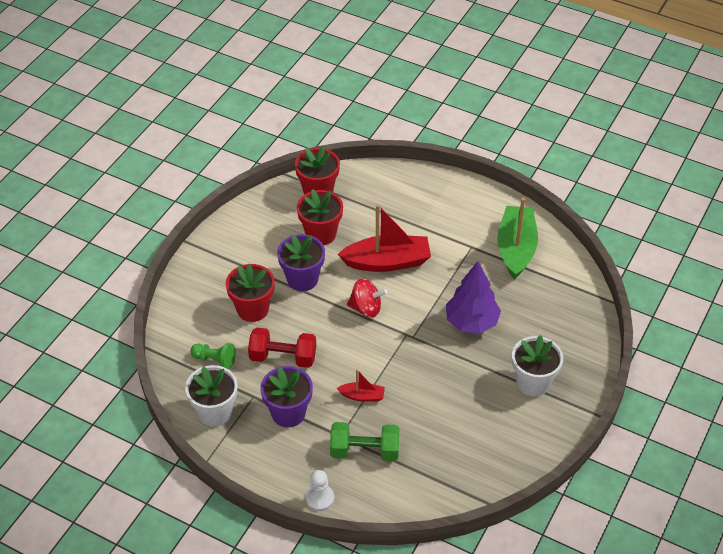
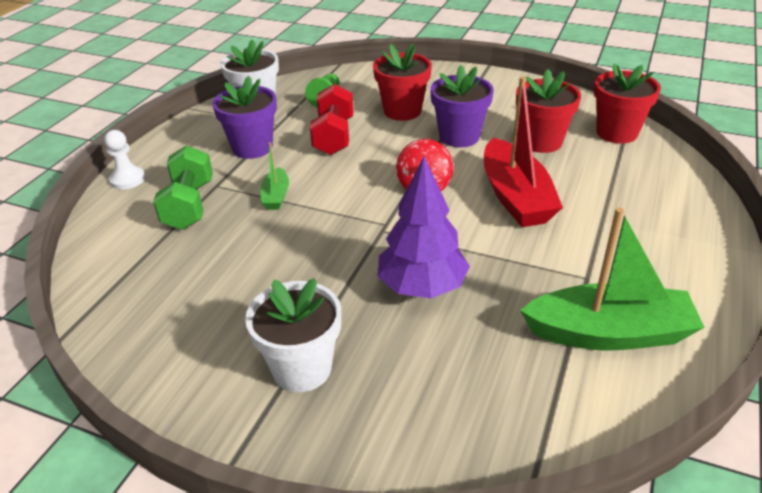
camera: 85 degrees right, 10 degrees down
red boat [337,369,385,402] -> green boat [260,142,289,210]

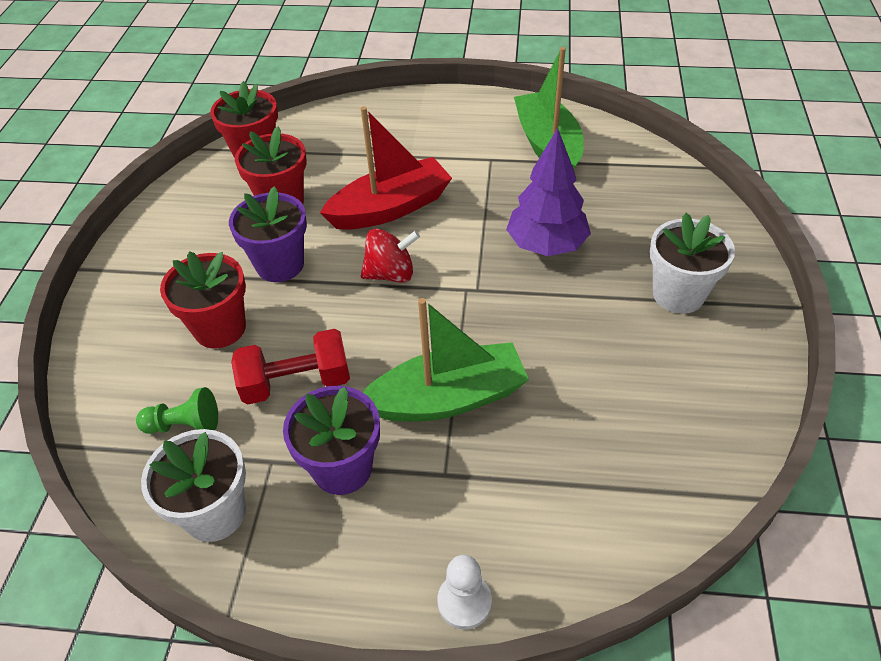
camera: 105 degrees left, 10 degrees up
green dumbbell [153,145,213,230] -> none
green boat [260,142,289,210] -> green boat [363,298,529,422], size x2.08

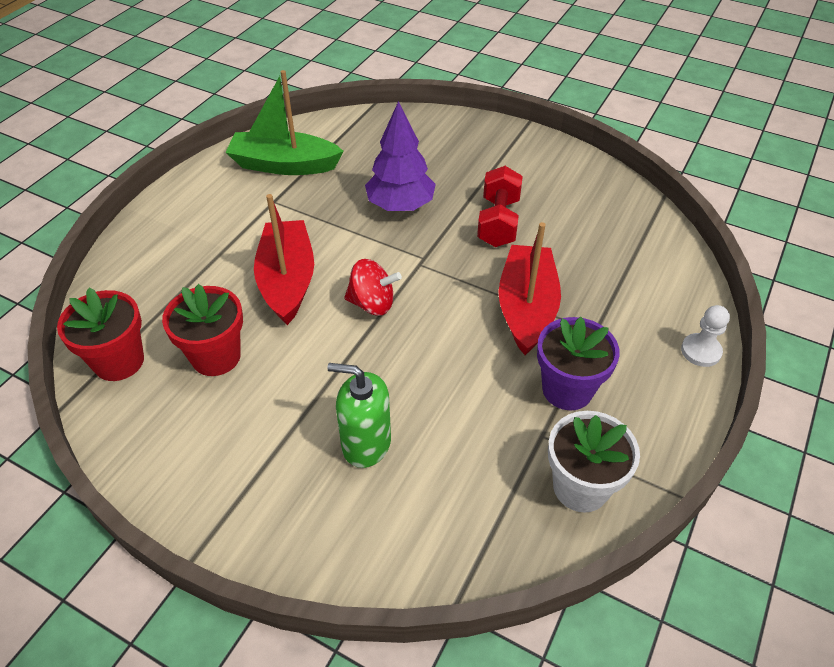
camera: 70 degrees left, 0 degrees up
green pawn [136,387,218,434] -> none
red flower pot [160,251,246,349] -> green soap dispenser [327,363,391,468]
purple flower pot [229,186,307,282] -> none
red dumbbell [231,329,350,404] -> red dumbbell moved to [477,166,523,247]
red spinning top [361,229,420,283] -> red spinning top turned 90 degrees clockwise [344,259,402,316]
green boat [363,298,529,422] -> red boat [498,222,561,355]
white flower pot [650,213,735,314] -> none

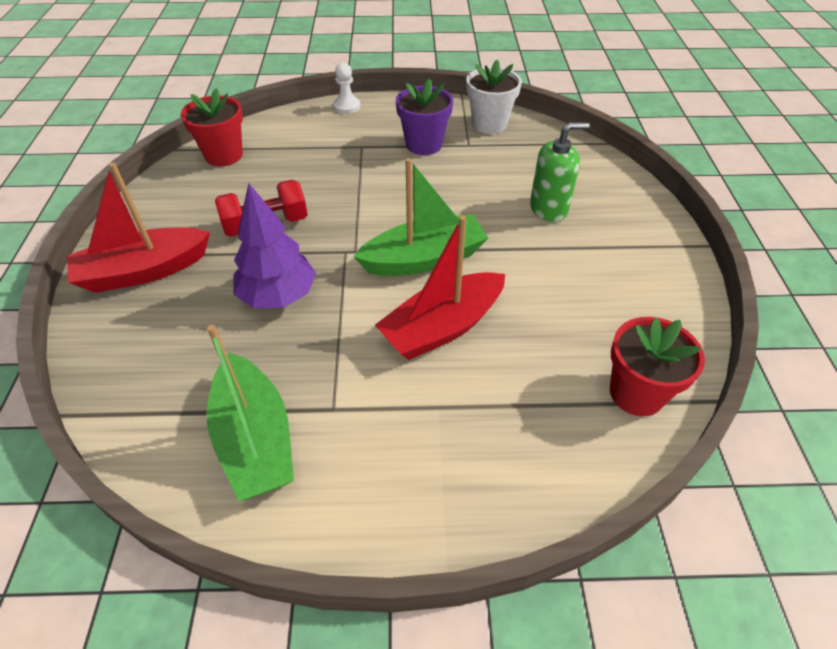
camera: 120 degrees left, 0 degrees up
red flower pot [162,284,243,376] -> red flower pot moved to [181,89,243,166]
green soap dispenser [327,363,391,468] -> green soap dispenser turned 90 degrees counterclockwise [530,122,590,222]
red spinning top [344,259,402,316] -> green boat [353,158,488,276]
red boat [498,222,561,355] -> red boat moved to [67,163,210,293]

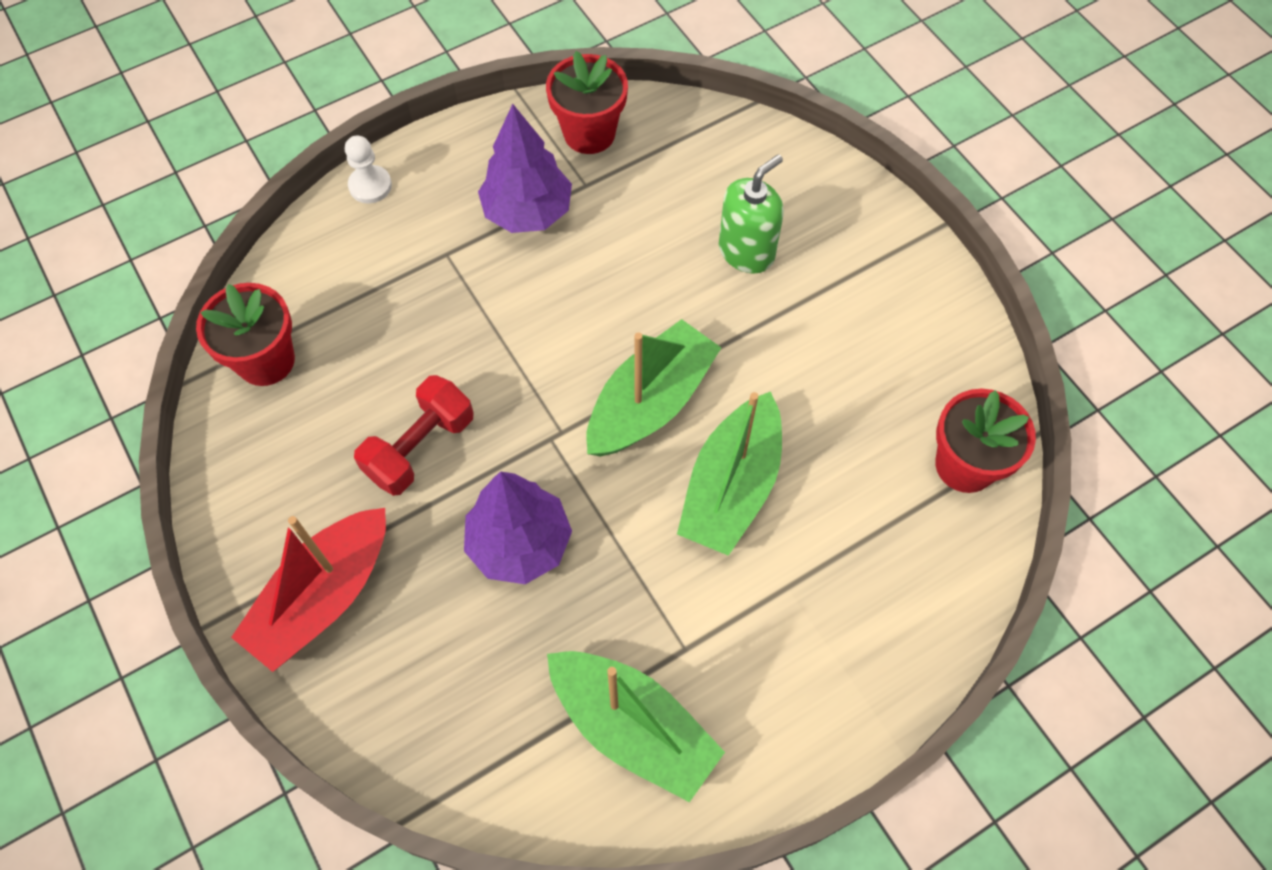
camera: 30 degrees left, 15 degrees up
red boat [375,215,505,360] -> green boat [677,392,782,556]
purple flower pot [396,79,453,155] -> purple tree [478,104,572,233]
white flower pot [466,60,522,134] -> red flower pot [546,51,628,154]

